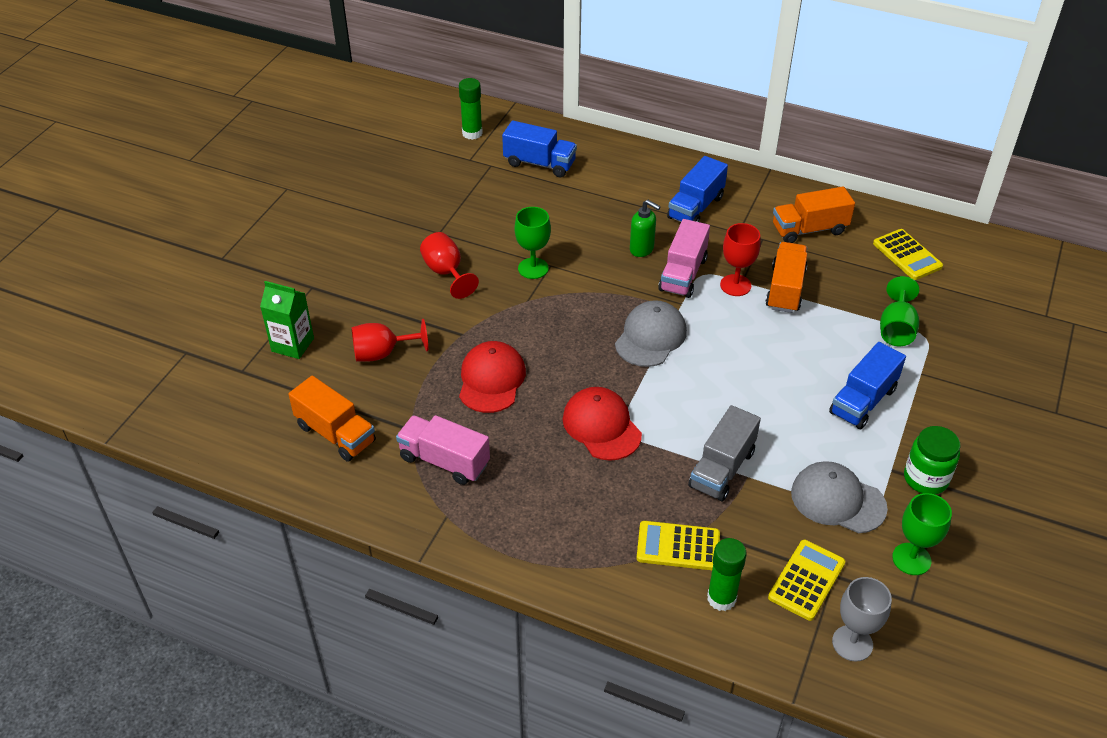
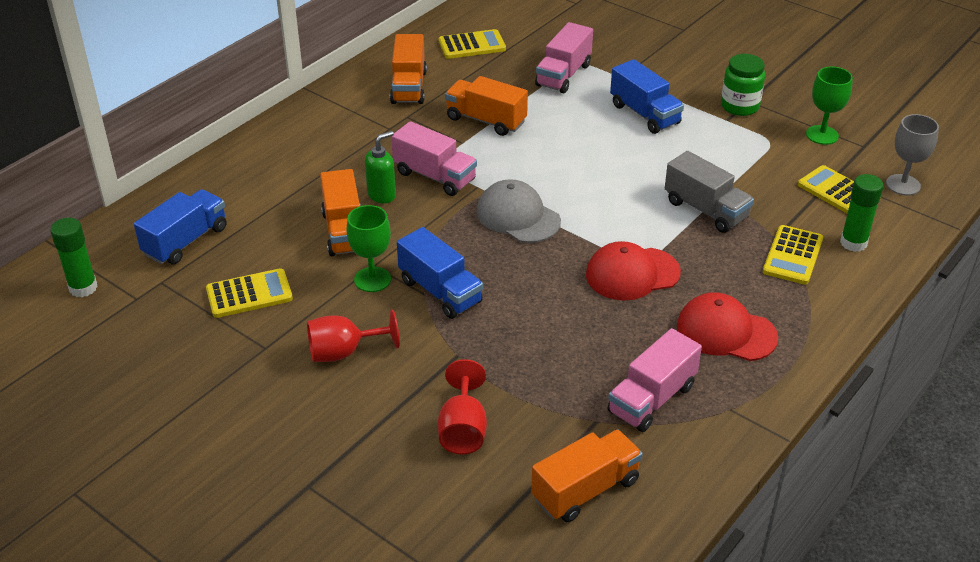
camera: 75 degrees left, 5 degrees down
green carton [260,281,314,359] -> none
red cap [459,341,526,413] -> red cap moved to [677,292,778,361]
blue truck [667,156,728,222] -> blue truck moved to [397,227,483,319]
red goblet [720,223,761,296] -> none
grey cap [791,461,888,533] -> none
green goblet [880,276,919,346] -> pink truck [535,22,593,93]
none -> yellow calculator [206,268,293,318]
none -> orange truck [320,169,360,256]

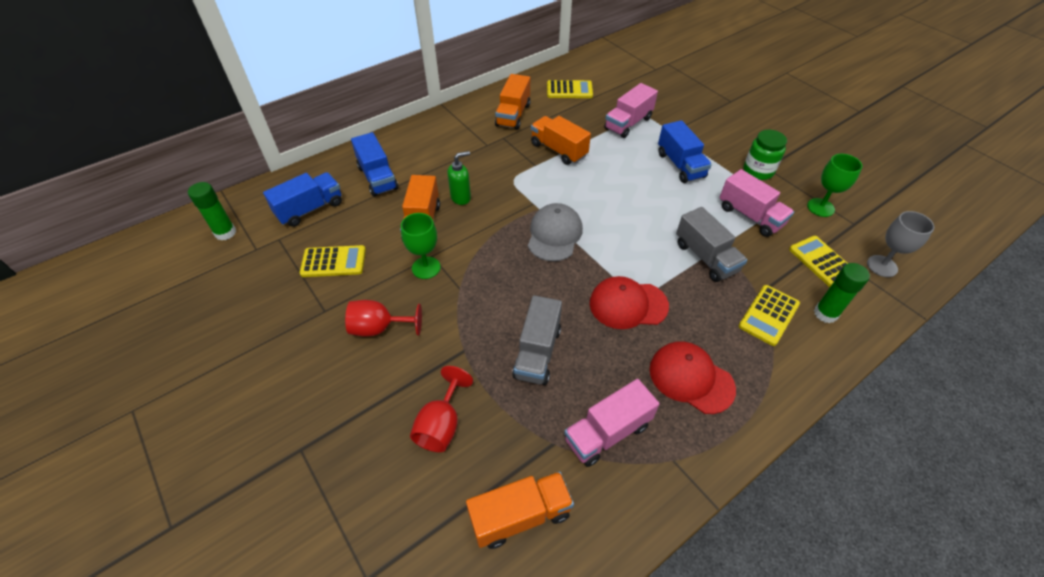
camera: 15 degrees right, 10 degrees up
pink truck [391,121,477,196] -> pink truck moved to [719,169,794,237]
blue truck [397,227,483,319] -> blue truck moved to [351,132,398,197]
grey cap [476,179,561,243] -> grey cap turned 45 degrees clockwise [528,203,583,261]
none -> grey truck [512,295,562,385]

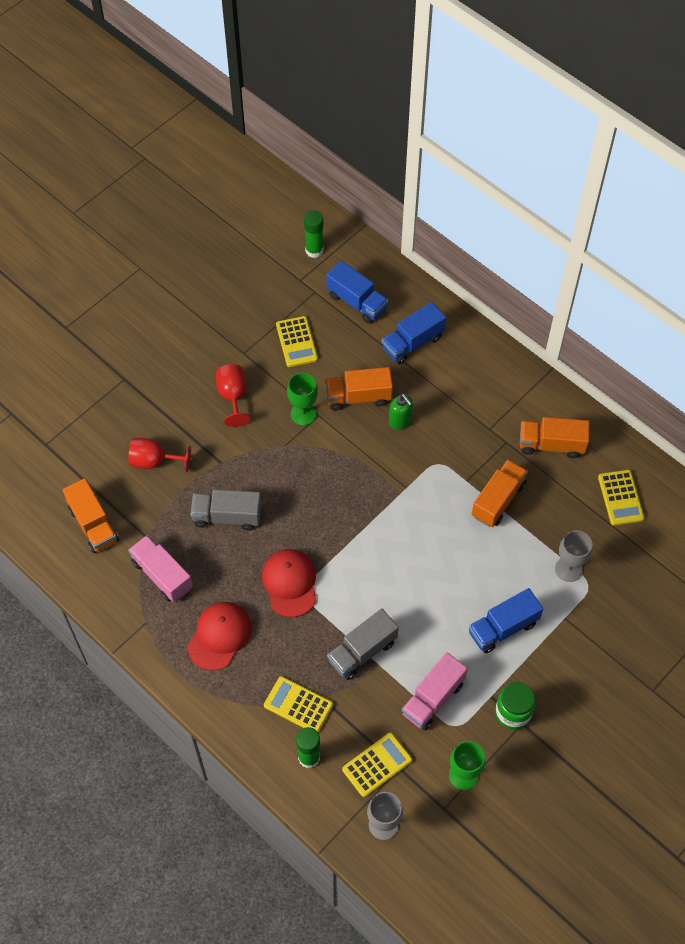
camera: 80 degrees right, 10 degrees up
grey cap [528,203,583,261] -> none
pink truck [604,83,658,138] -> grey goblet [555,530,592,582]

